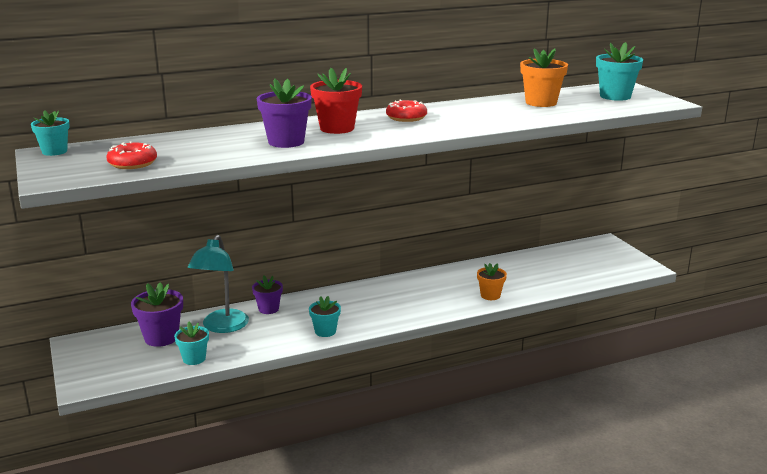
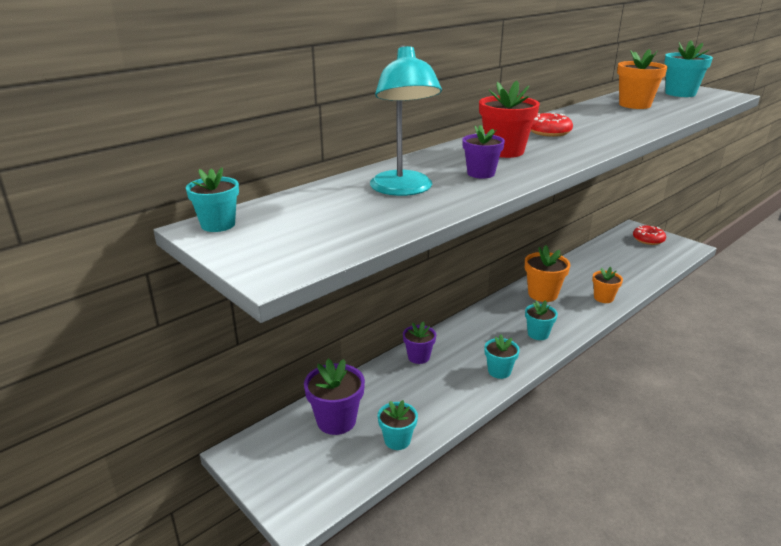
camera: 20 degrees left, 5 degrees up
red donut [107,141,157,169] -> red donut moved to [633,226,666,245]
turquoise lamp [188,235,249,333] -> turquoise lamp moved to [370,45,442,196]
purple flower pot [257,79,312,148] -> purple flower pot [462,125,505,179], size x0.65
none -> orange flower pot [525,245,570,302]
none -> turquoise flower pot [525,300,558,340]

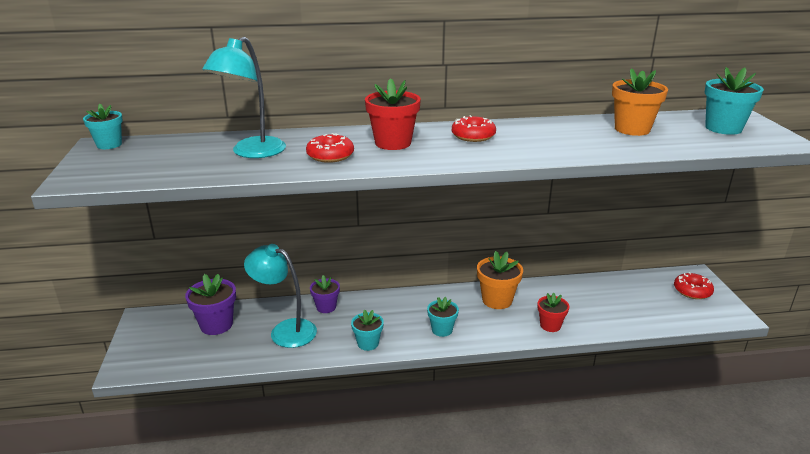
camera: 35 degrees right, 0 degrees up
turquoise flower pot [378,400,418,450] -> none
purple flower pot [462,125,505,179] -> red donut [306,133,354,163]
orange flower pot [592,267,623,303] -> red flower pot [537,293,569,332]
none -> turquoise lamp [244,244,317,348]

